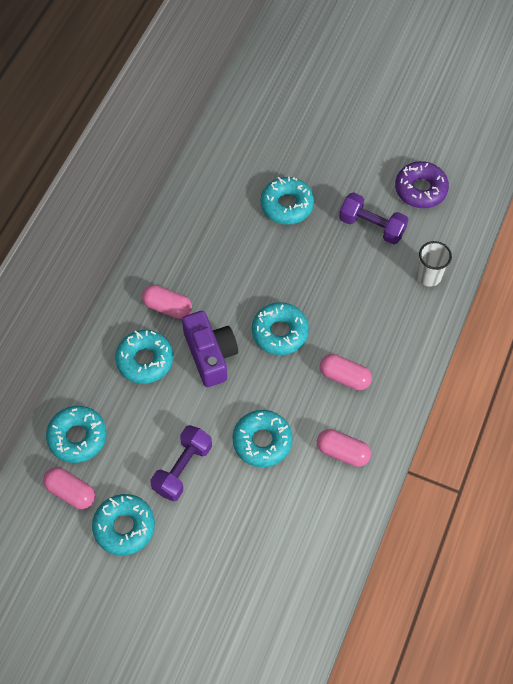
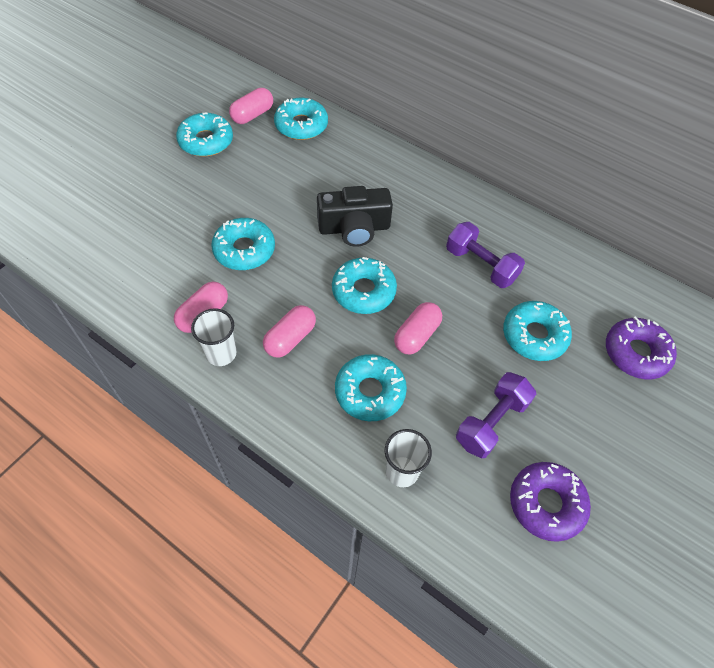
camera: 100 degrees right, 5 degrees down
turquoise donut [115,330,173,384] -> turquoise donut moved to [335,354,407,421]
pink capsule [142,285,192,319] -> pink capsule moved to [394,302,442,354]
purple dumbbell [150,425,212,501] -> purple dumbbell moved to [446,222,525,288]
purple camera [182,311,238,387] -> black camera [317,186,393,247]
none -> white cup [191,308,236,366]
none -> purple donut [606,316,677,379]

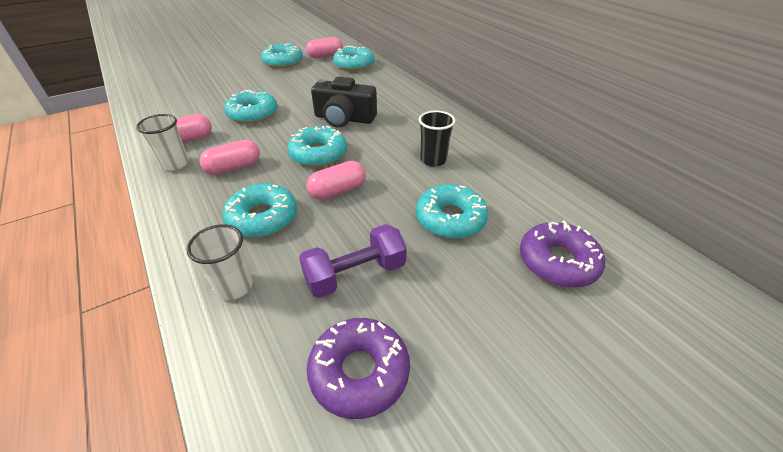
camera: 25 degrees right, 15 degrees down
purple dumbbell [446,222,525,288] -> black cup [419,111,455,167]

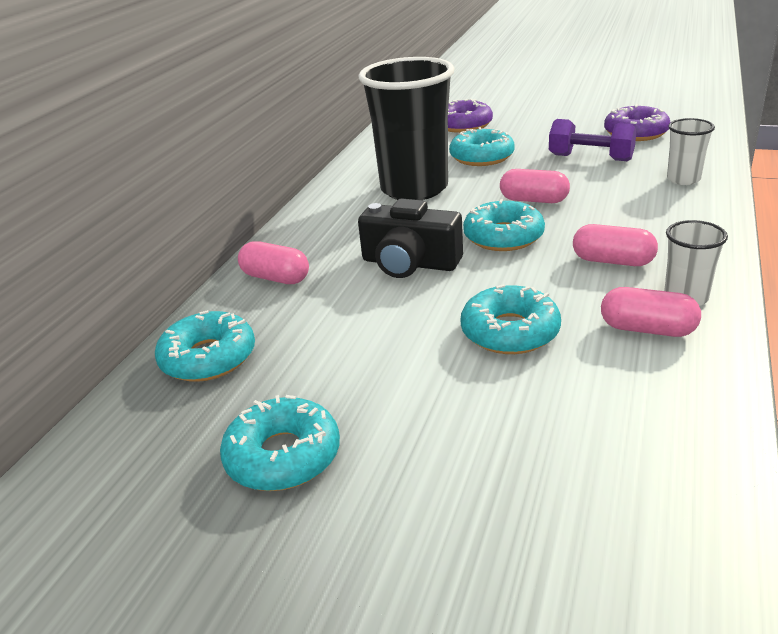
camera: 125 degrees left, 10 degrees down
turquoise donut [222,183,297,238] -> none
pink capsule [306,37,343,58] -> pink capsule moved to [238,241,309,284]
black camera [311,77,377,128] -> black camera turned 135 degrees clockwise [358,199,463,278]
black cup [419,111,455,167] -> black cup [358,57,455,200], size x2.22

